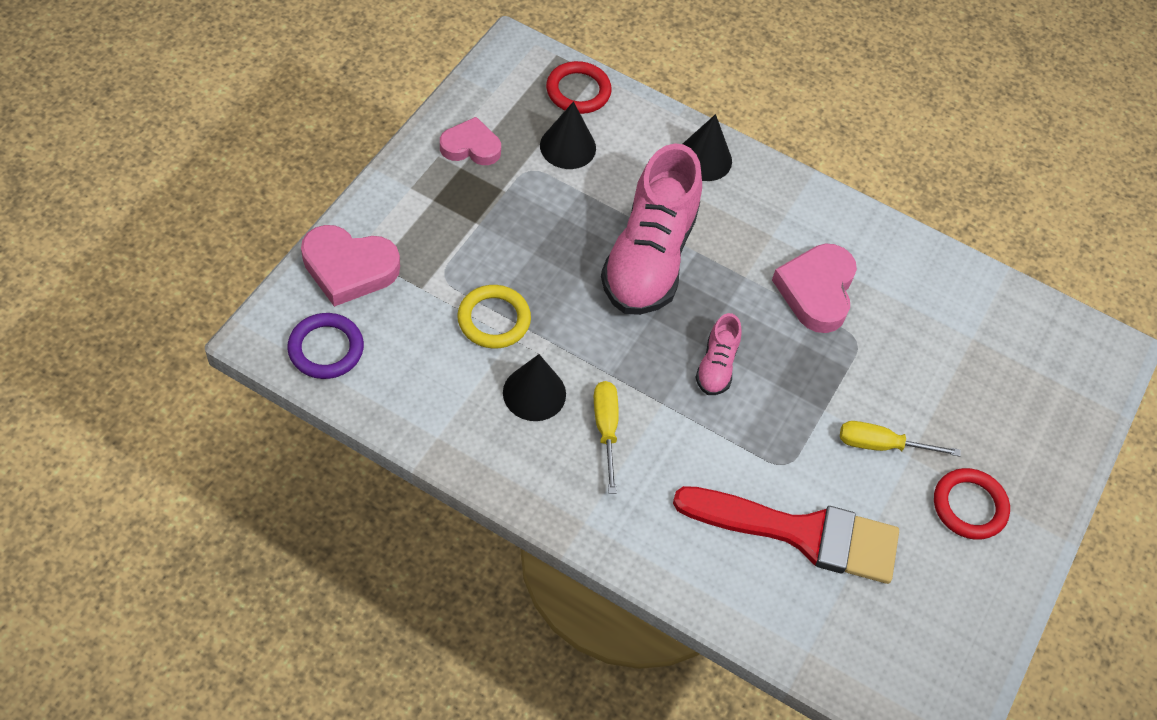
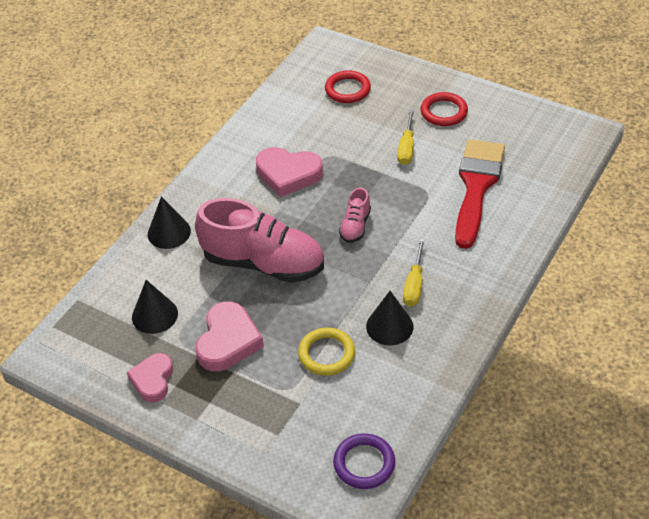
camera: 80 degrees left, 10 degrees down
pink heart [301,225,400,307] -> pink heart moved to [195,301,264,371]
red ring [546,61,612,114] -> red ring moved to [325,70,371,103]
yellow screwdriver [594,381,619,494] -> yellow screwdriver turned 75 degrees counterclockwise [403,238,425,307]
pink shoe [695,313,742,395] -> pink shoe turned 90 degrees clockwise [339,187,371,243]

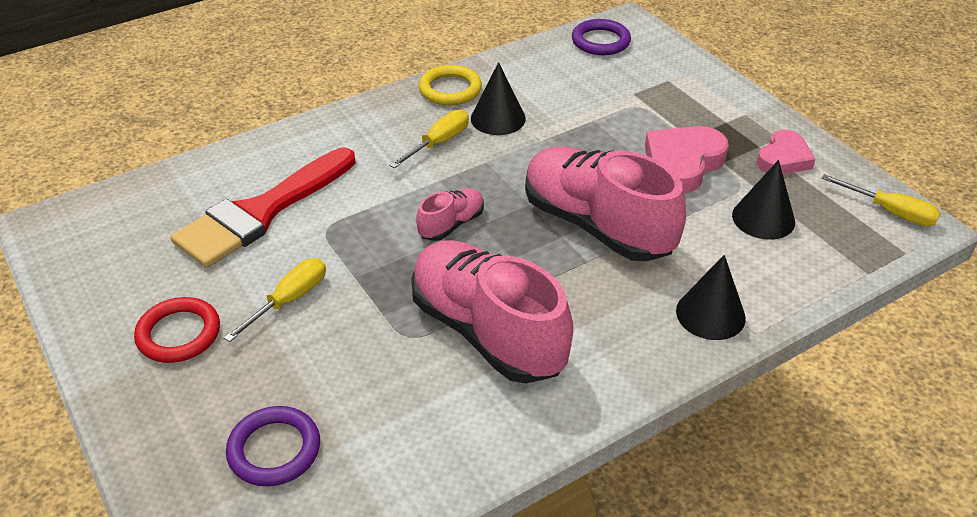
camera: 155 degrees left, 5 degrees down
pink heart [256,147,323,197] -> pink shoe [411,240,573,383]
yellow ring [298,328,355,376] -> yellow ring moved to [419,65,482,105]
red ring [325,70,371,103] -> purple ring [226,406,320,486]
none -> yellow screwdriver [821,174,941,226]

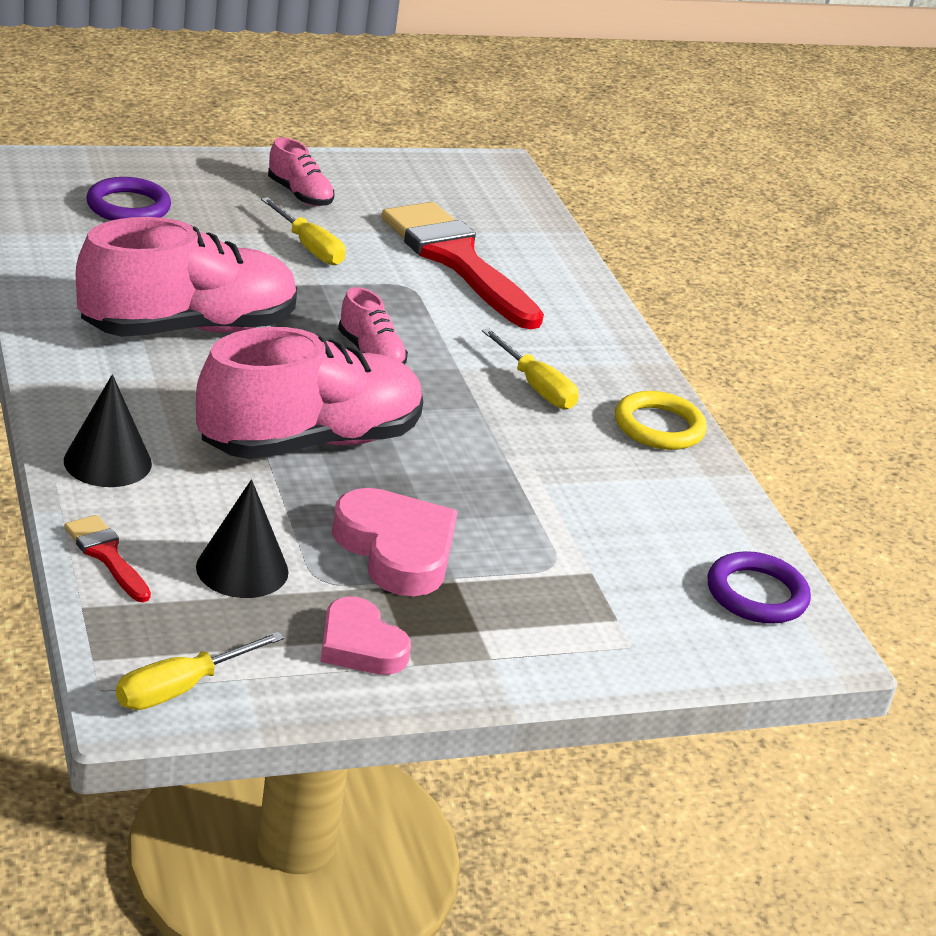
camera: 100 degrees right, 10 degrees down
red ring [134,297,220,363] -> pink shoe [268,137,335,206]
black cone [471,62,526,135] -> none
none -> red brush [64,515,151,602]

